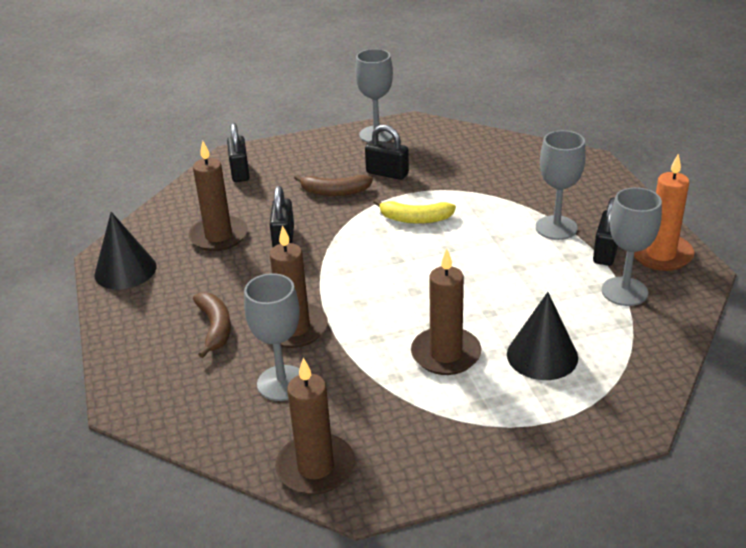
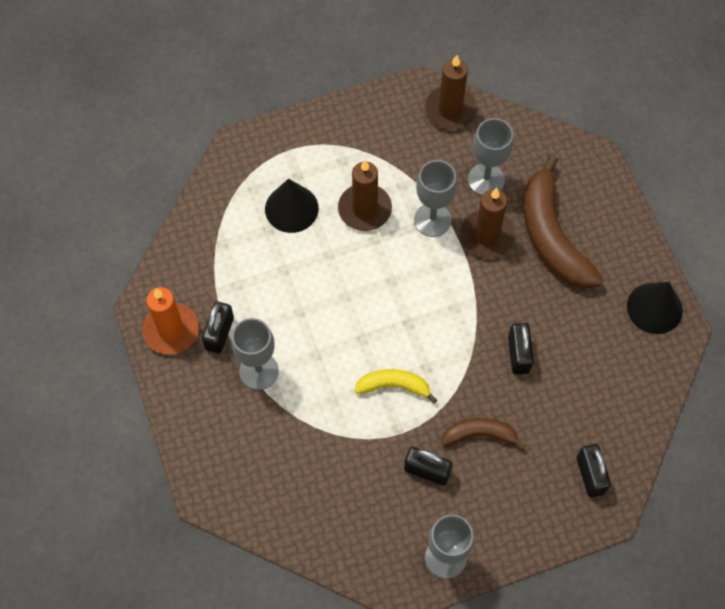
camera: 175 degrees right, 30 degrees up
brown candle [188,141,248,251] -> none
brown banana [193,292,231,358] -> brown banana [523,155,603,289], size x1.91
grey goblet [602,187,662,306] -> grey goblet moved to [414,160,457,237]

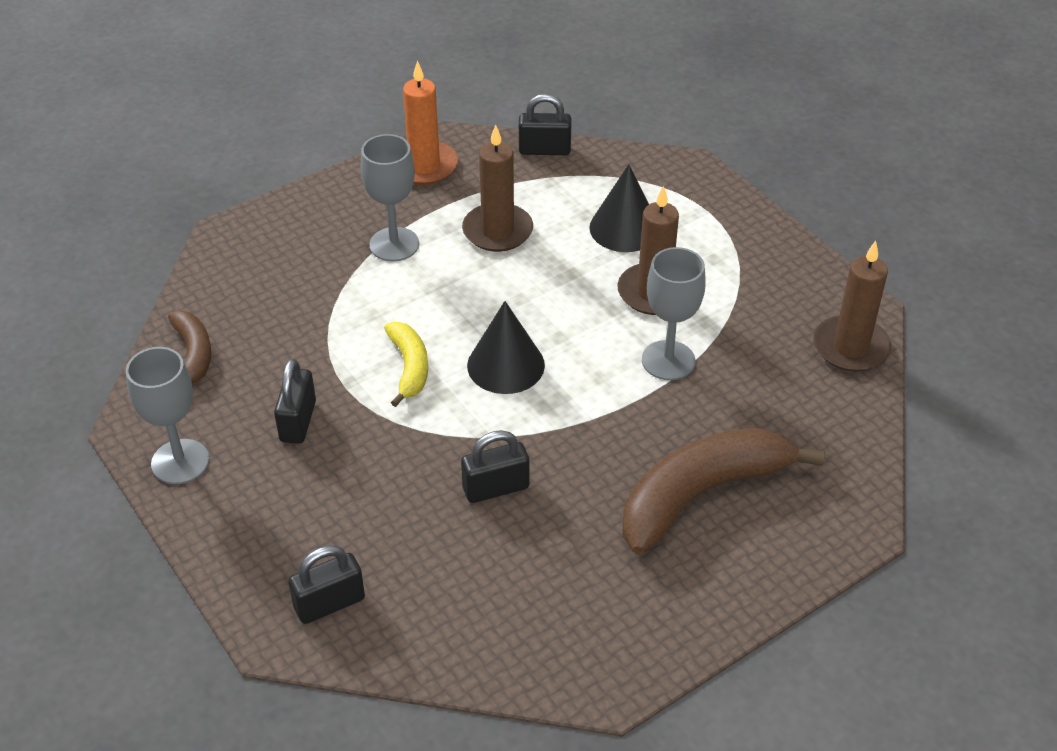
camera: 75 degrees right, 20 degrees down
black padlock [202,301,234,353] -> black padlock moved to [519,94,572,155]
brown banana [442,418,526,450] -> brown banana moved to [168,311,211,384]
brown candle [460,188,515,258] -> brown candle moved to [462,125,533,252]
grey goblet [468,118,513,196] -> none
black cone [627,282,683,334] -> black cone moved to [467,301,545,394]

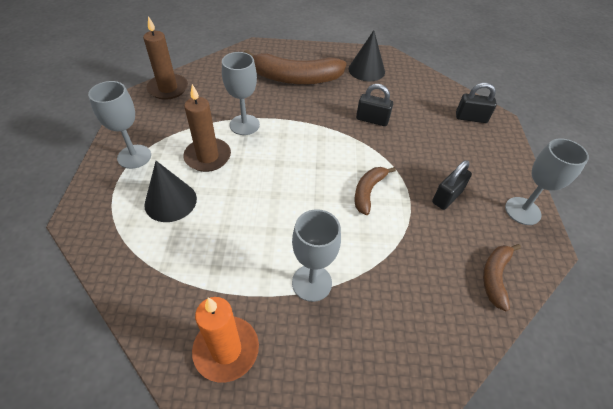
camera: 145 degrees left, 5 degrees up
yellow banana [384,322,428,407] -> brown banana [355,167,396,215]
brown candle [462,125,533,252] -> none
black cone [467,301,545,394] -> black cone moved to [348,30,385,81]
black padlock [519,94,572,155] -> none
none -> grey goblet [88,81,151,169]

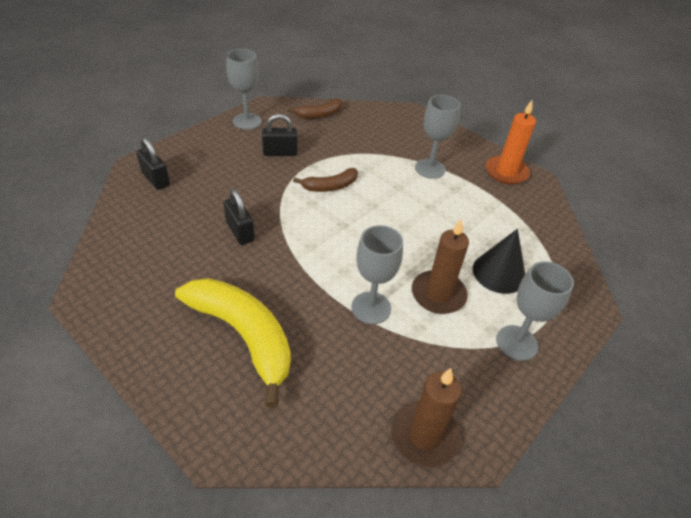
camera: 140 degrees left, 5 degrees down
brown banana [244,50,347,85] -> yellow banana [175,278,291,408]
black cone [348,30,385,81] -> none

